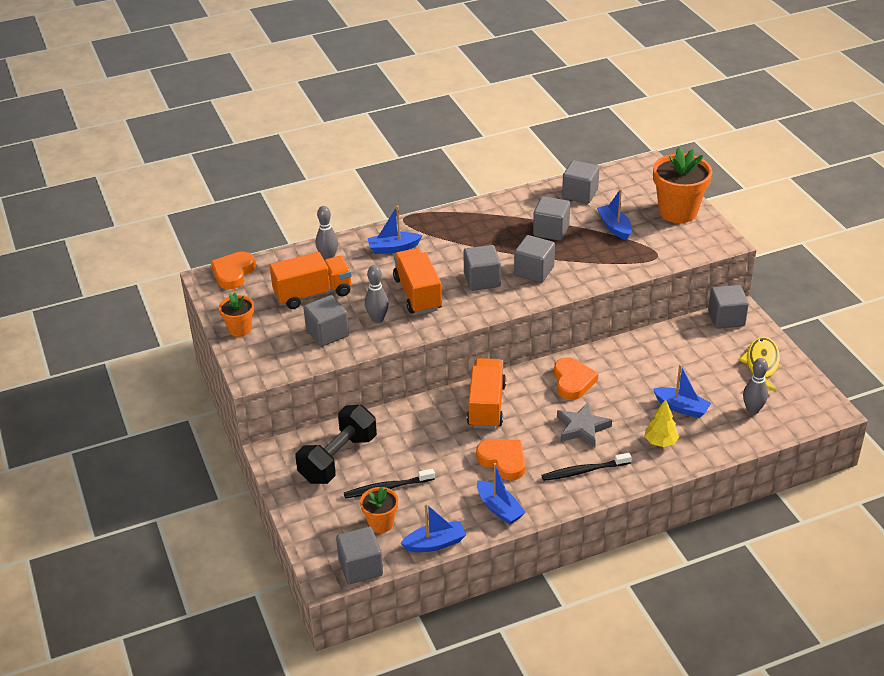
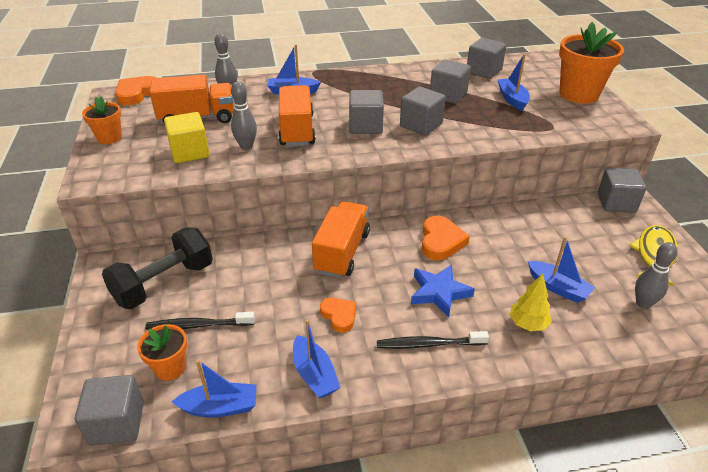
camera: 10 degrees right, 0 degrees up
grey cube [303,295,349,347] -> yellow cube [164,112,209,163]
orange heart [476,439,525,481] -> orange heart [320,298,356,332], size x0.66
grey star [557,402,612,447] -> blue star [411,265,475,318]

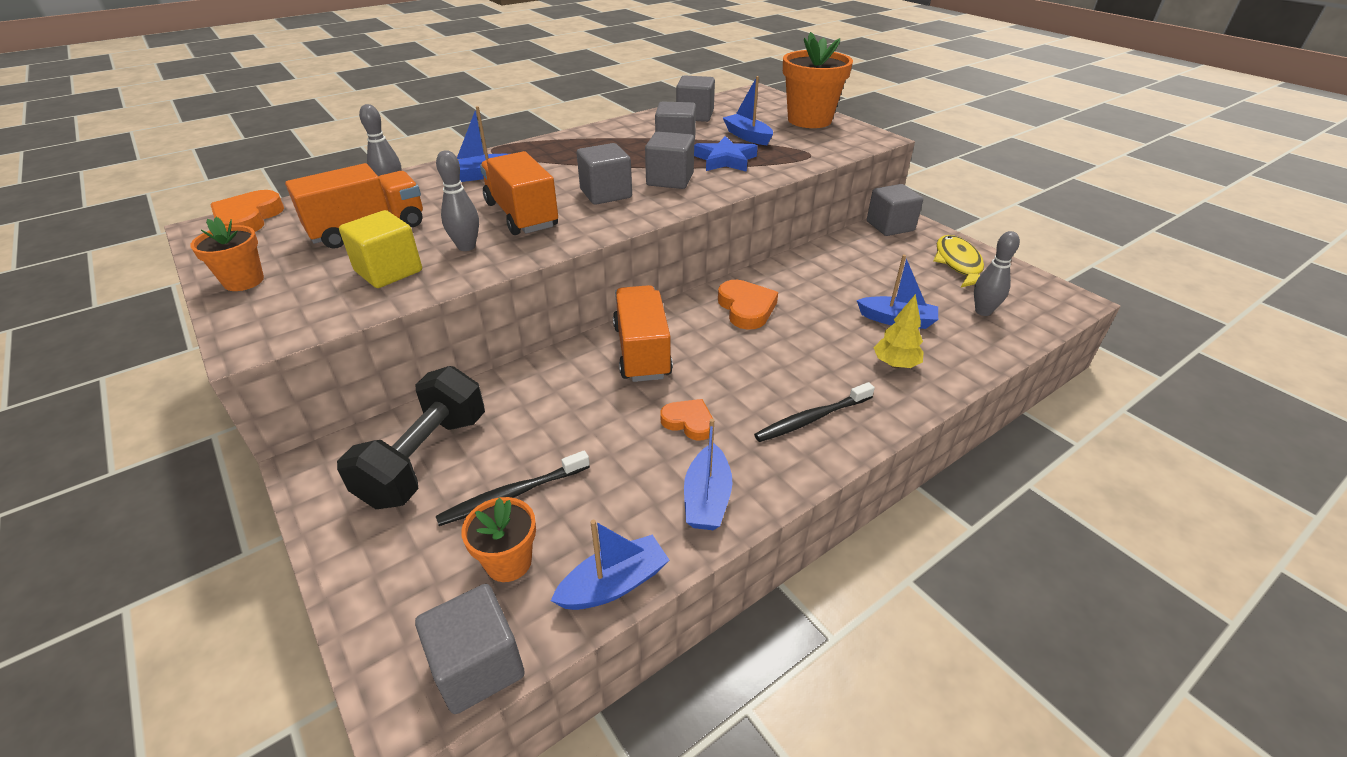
camera: 25 degrees left, 0 degrees up
blue boat [293,319,341,398] -> blue boat turned 60 degrees clockwise [684,419,733,530]
blue star [411,265,475,318] -> blue star moved to [694,136,758,172]

